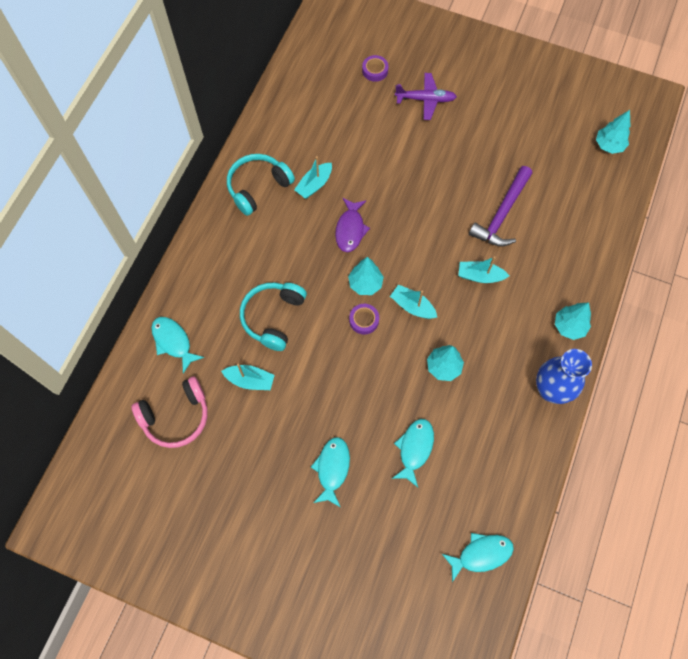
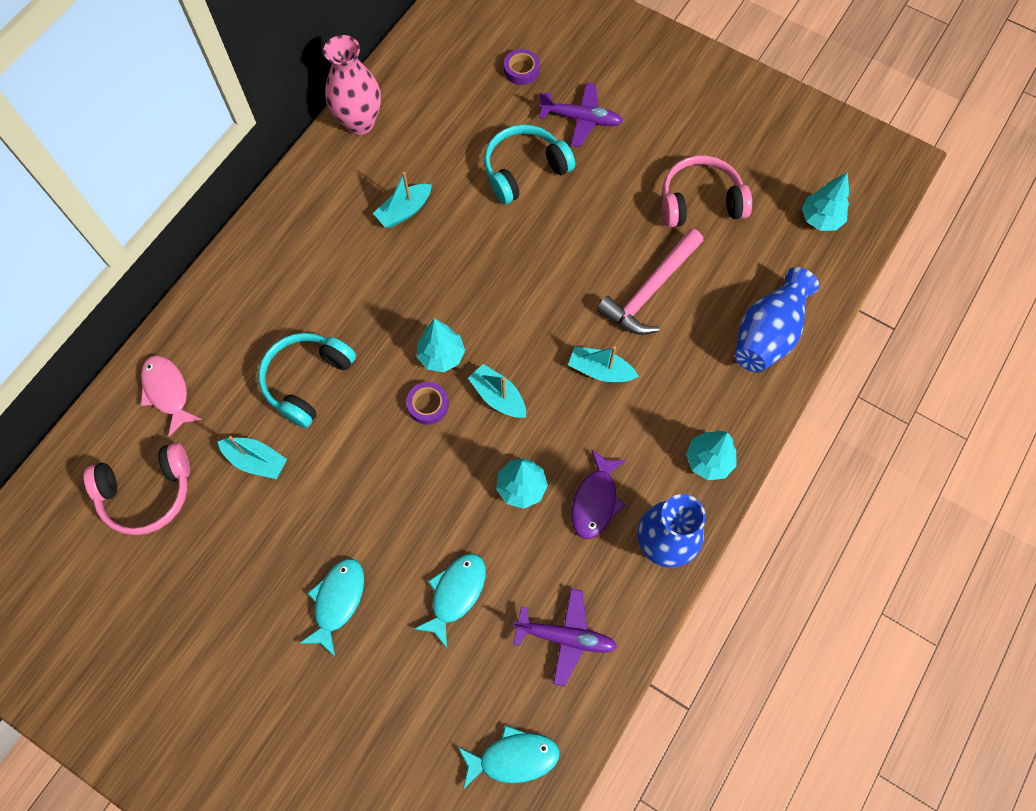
camera: 10 degrees right, 0 degrees up
turquoise fish [151,317,204,373] -> pink fish [141,355,202,436]
turquoise headphones [227,154,295,216] -> turquoise headphones moved to [484,124,575,204]
purple fish [335,198,370,252] -> purple fish moved to [571,449,626,539]
purple hammer [469,166,532,246] -> pink hammer [597,228,703,335]
none -> pink vase [323,35,381,135]
none -> purple plane [513,588,617,686]
none -> pink headphones [662,155,752,227]
none -> blue vase [735,267,819,372]

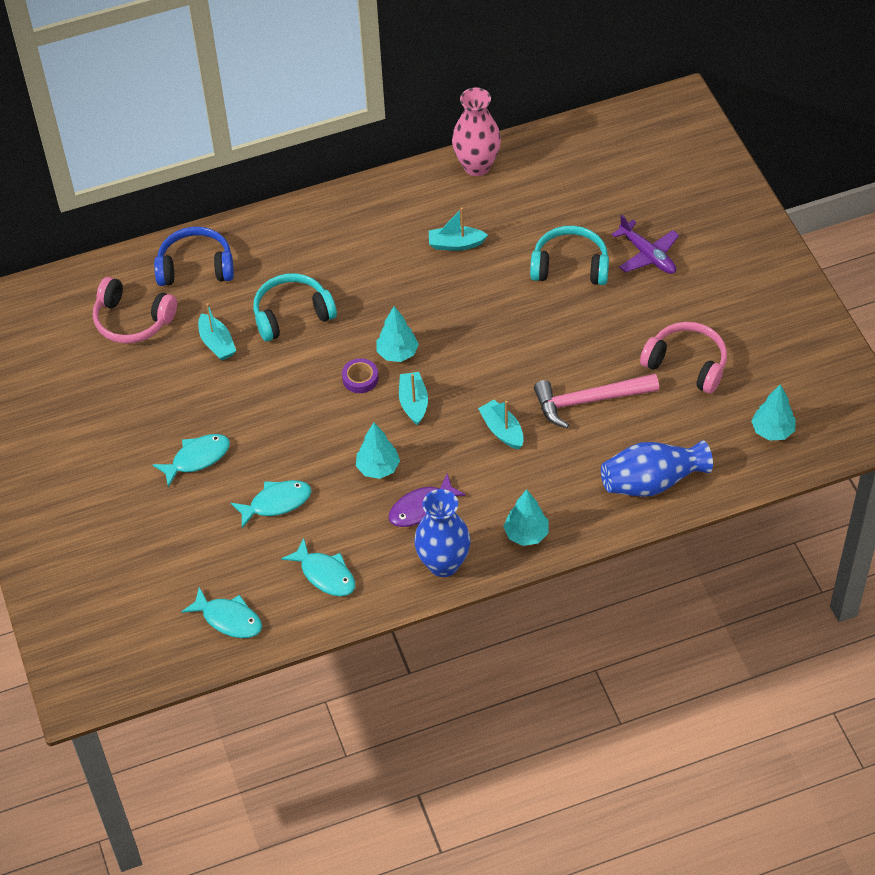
camera: 40 degrees right, 15 degrees down
pink fish [141,355,202,436] -> blue headphones [154,227,234,286]
purple tape [504,49,540,85] -> none
purple plane [513,588,617,686] -> turquoise fish [281,538,355,596]

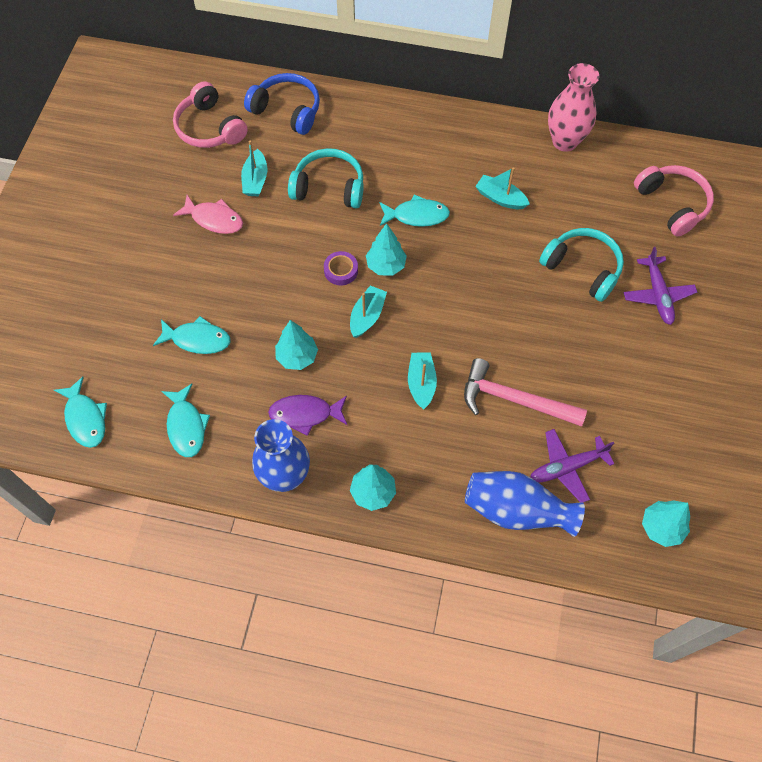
camera: 30 degrees right, 10 degrees up
turquoise fish [153,434,230,487] -> turquoise fish moved to [379,194,450,227]
pink headphones [640,322,727,394] -> pink headphones moved to [634,165,714,237]
none -> pink fish [173,195,243,234]
none -> purple plane [530,429,614,502]

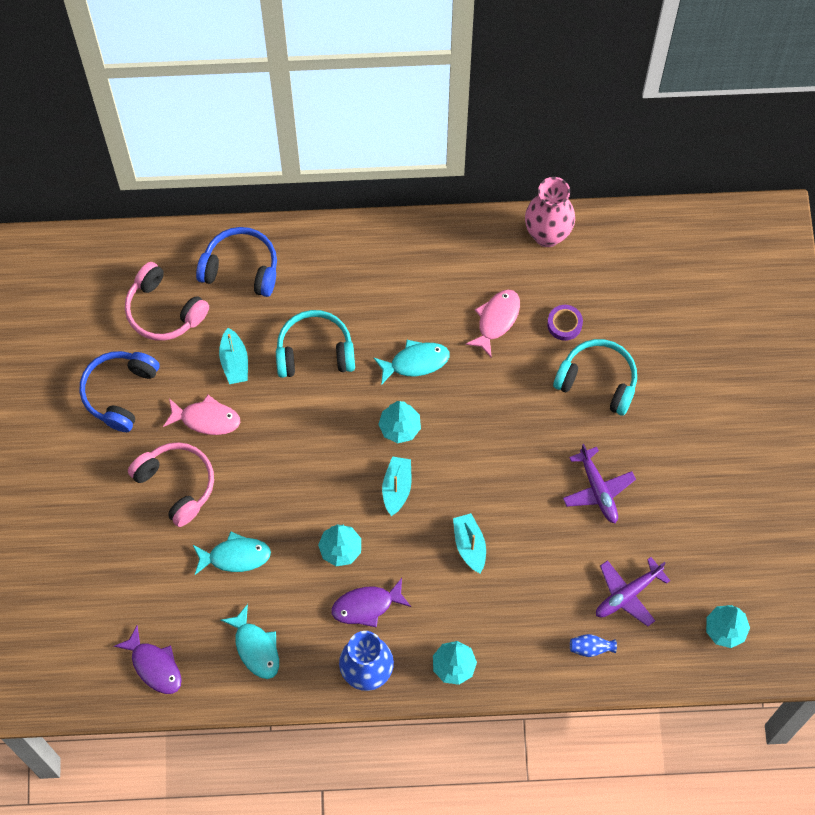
camera: 15 degrees left, 5 degrees up
turquoise fish [54,377,107,448] -> purple fish [113,625,182,694]
purple tape [324,251,358,285] -> purple tape moved to [547,305,583,341]
pink hammer [464,358,587,427] -> none
blue vase [465,471,585,537] -> blue vase [570,634,617,657], size x0.43
turquoise boat [475,167,530,209] -> pink fish [465,289,520,358]
purple plane [623,247,697,325] -> purple plane moved to [563,444,636,524]
pink headphones [634,165,714,237] -> pink headphones moved to [128,442,214,527]
none -> blue headphones [80,351,159,432]

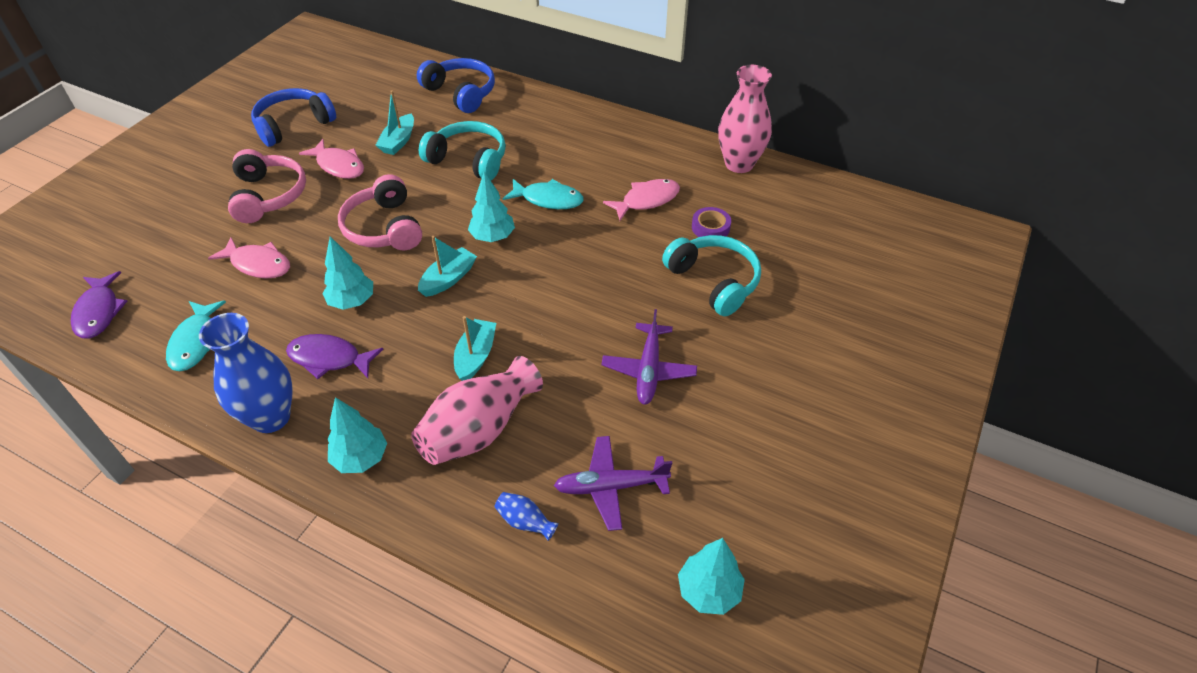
camera: 30 degrees right, 20 degrees down
pink headphones [125,262,209,341] -> pink headphones moved to [338,174,422,250]
turquoise fish [193,531,271,575] -> pink fish [208,237,290,279]
none -> pink vase [411,356,543,465]

